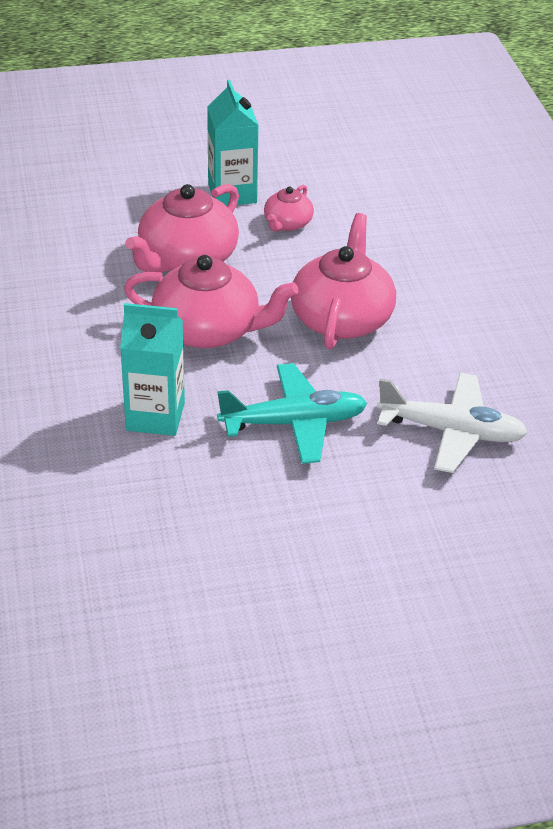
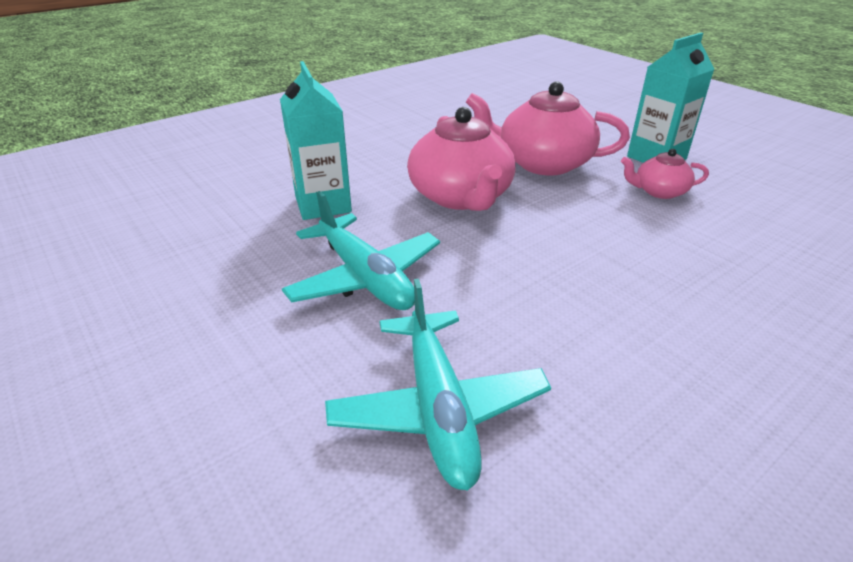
camera: 65 degrees right, 5 degrees down
pink teapot [291,213,396,349] -> none
white plane [377,373,528,473] -> turquoise plane [325,279,551,491]

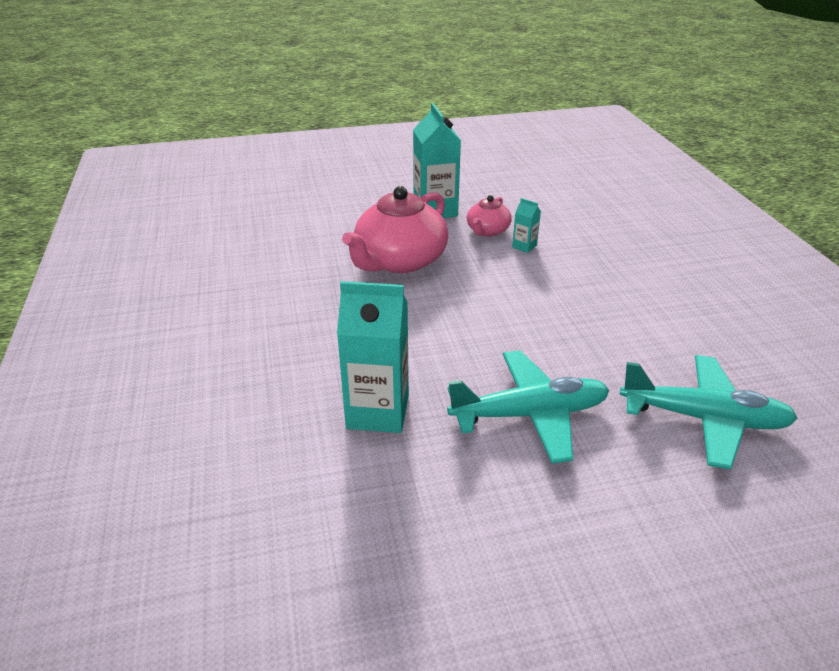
camera: 65 degrees left, 0 degrees up
pink teapot [407,107,516,211] -> none
none -> turquoise carton [512,198,541,253]

